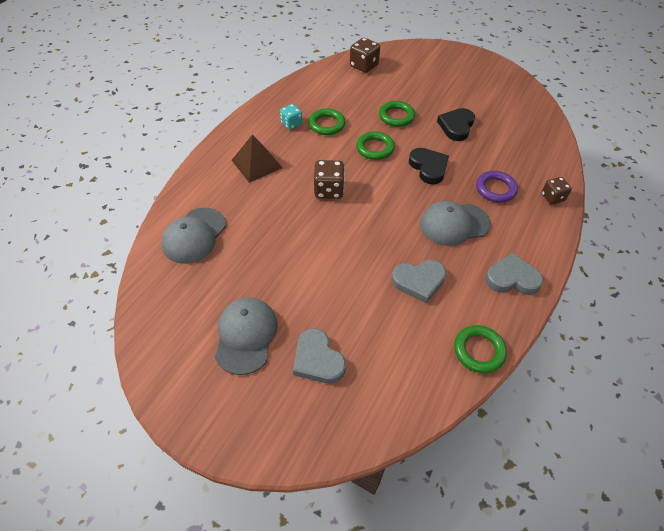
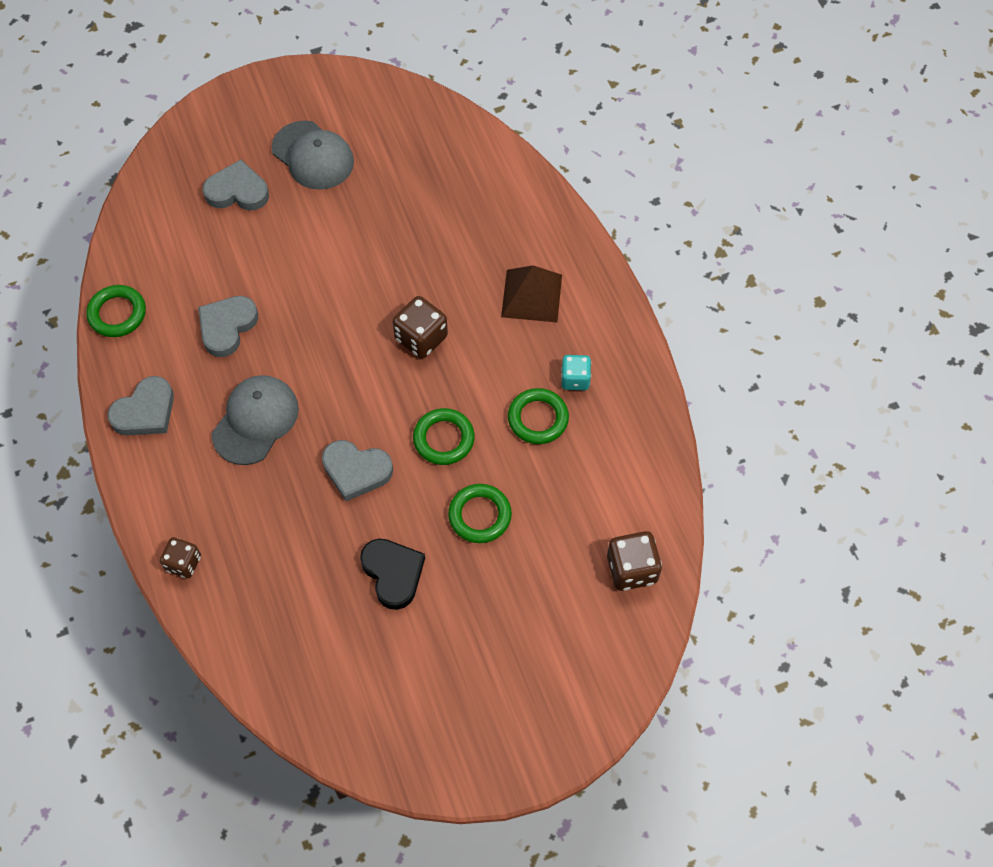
camera: 130 degrees right, 10 degrees up
grey cap [162,208,226,264] -> none
black heart [409,148,449,184] -> grey heart [322,440,393,501]
purple ring [476,171,518,203] -> none

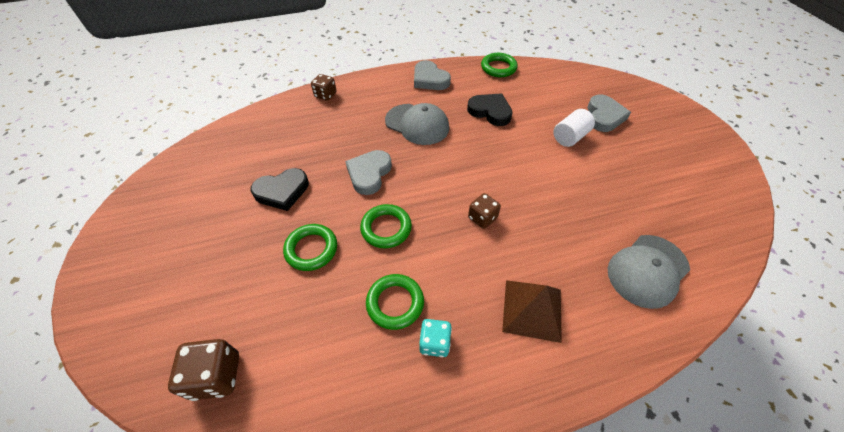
camera: 95 degrees right, 10 degrees down
grey heart [198,296,258,357] -> black heart [467,93,513,126]
grey cap [272,121,354,190] -> grey cap moved to [608,235,690,309]
brown dice [393,296,448,359] -> brown dice [468,193,501,229], size x0.66
none -> white cylinder [553,109,595,147]

